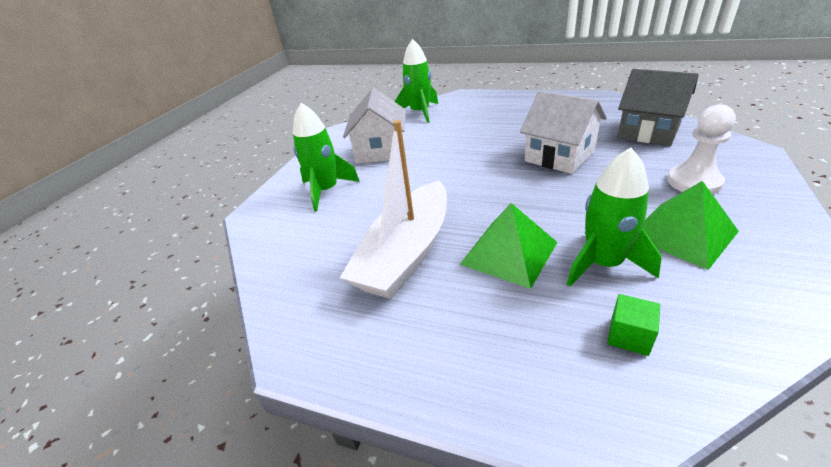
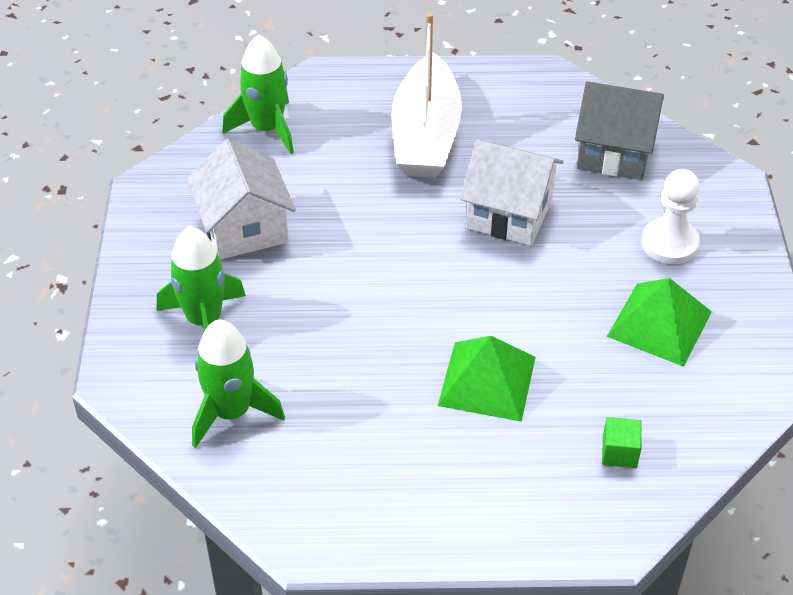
camera: 25 degrees left, 10 degrees up
white boat [340,120,447,299] -> white boat moved to [391,13,462,178]
green rocket [567,147,662,286] -> green rocket moved to [192,320,285,448]

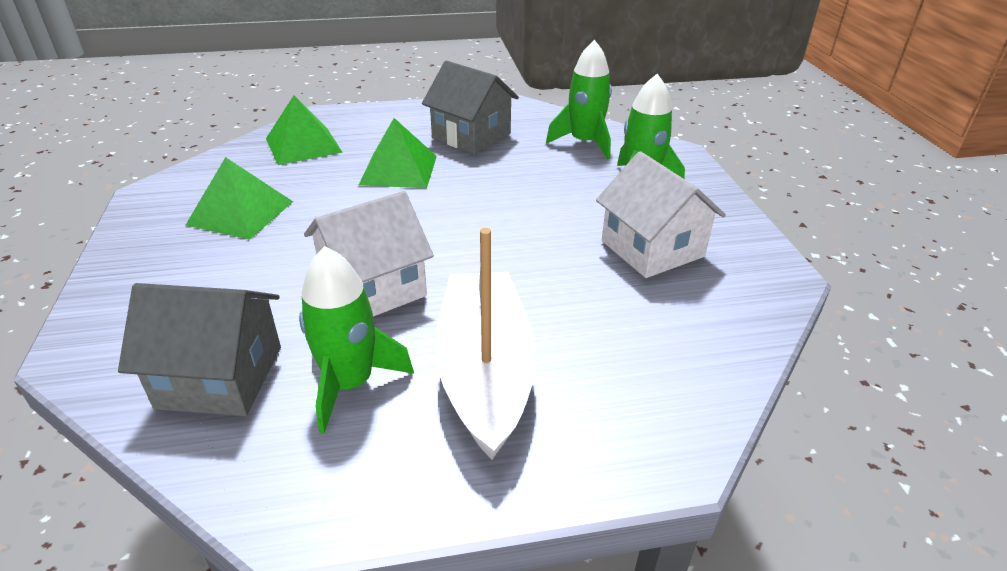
camera: 170 degrees right, 10 degrees down
green rocket [223,34,294,154] -> green rocket moved to [299,246,414,433]
white house [460,140,564,246] -> white house turned 45 degrees counterclockwise [304,191,434,317]
green cube [602,417,642,468] -> green pyramid [266,95,343,165]
white pawn [641,169,700,264] -> none
none -> grey house [422,61,519,154]

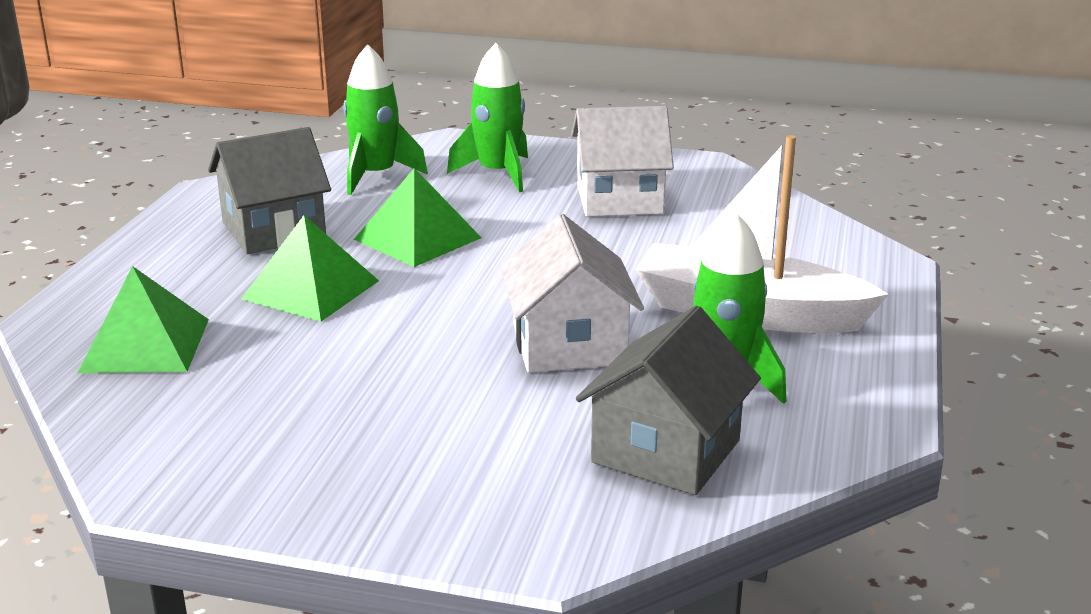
camera: 65 degrees left, 10 degrees down
green pyramid [186,157,293,240] -> green pyramid moved to [354,168,482,267]

